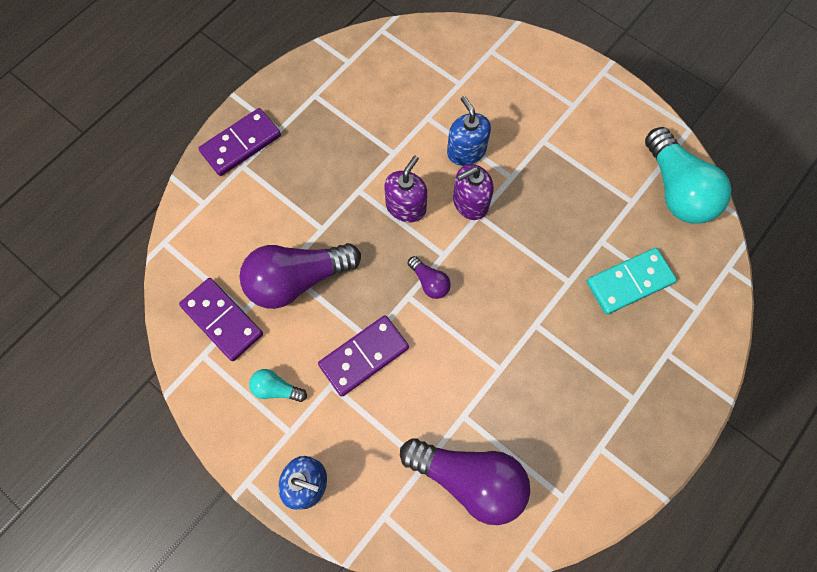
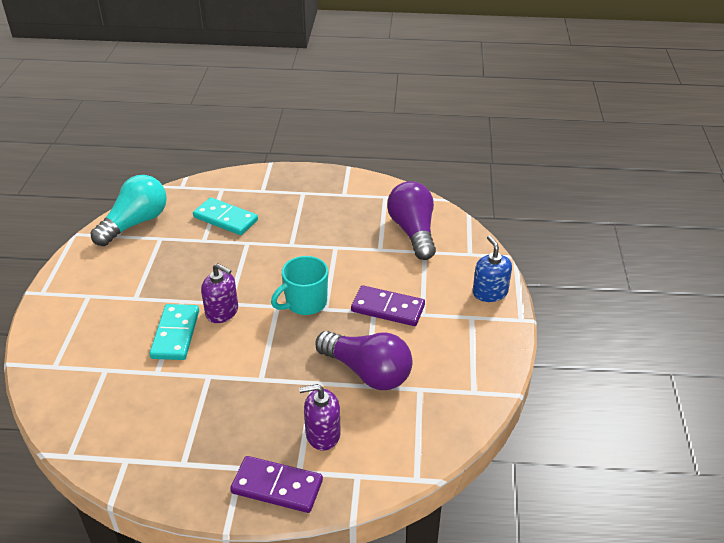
camera: 125 degrees left, 30 degrees down
purple domino [179,278,263,361] -> none
turquoise light bulb [249,369,307,402] -> none
purple soap dispenser [384,156,427,222] -> purple soap dispenser moved to [299,384,341,451]
purple light bulb [408,256,451,299] -> turquoise mug [271,256,328,315]
blue soap dispenser [447,96,491,166] -> turquoise domino [150,304,199,360]

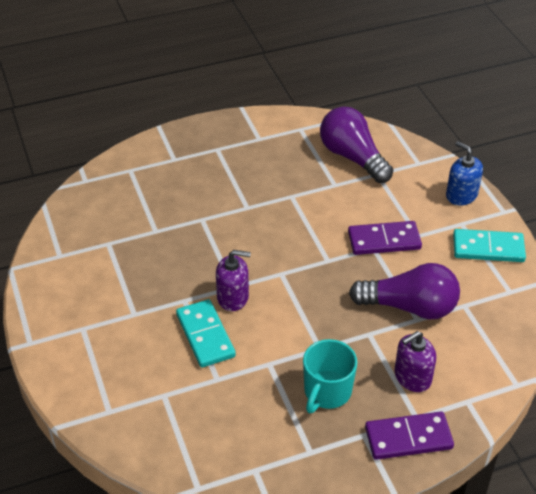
camera: 25 degrees left, 5 degrees up
turquoise light bulb [90,175,167,246] -> none
turquoise domino [193,197,258,235] -> turquoise domino moved to [453,229,526,262]
turquoise mug [271,256,328,315] -> turquoise mug moved to [303,339,357,413]

